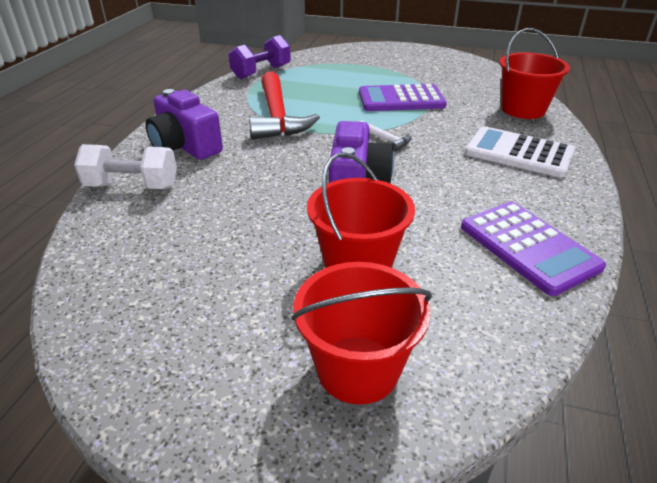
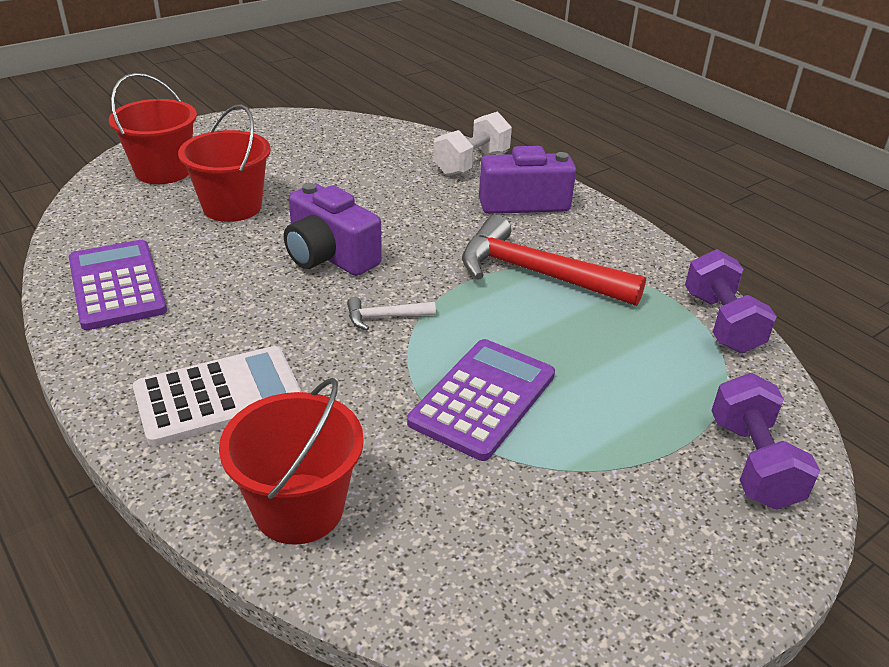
camera: 125 degrees right, 0 degrees up
purple calculator [461,201,606,296] -> purple calculator turned 60 degrees clockwise [69,240,167,330]
none -> purple dumbbell [711,373,820,510]

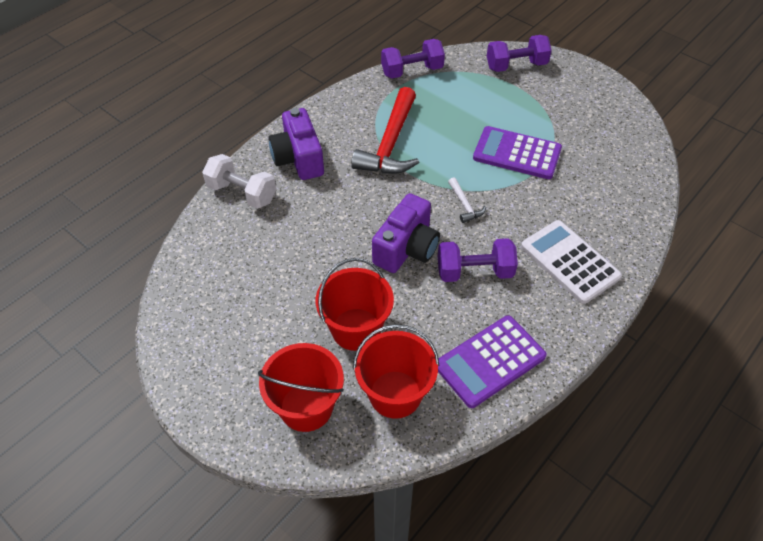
camera: 100 degrees left, 15 degrees up
red bucket [219,378,364,545] -> red bucket moved to [353,324,439,419]
none -> purple dumbbell [438,238,518,282]

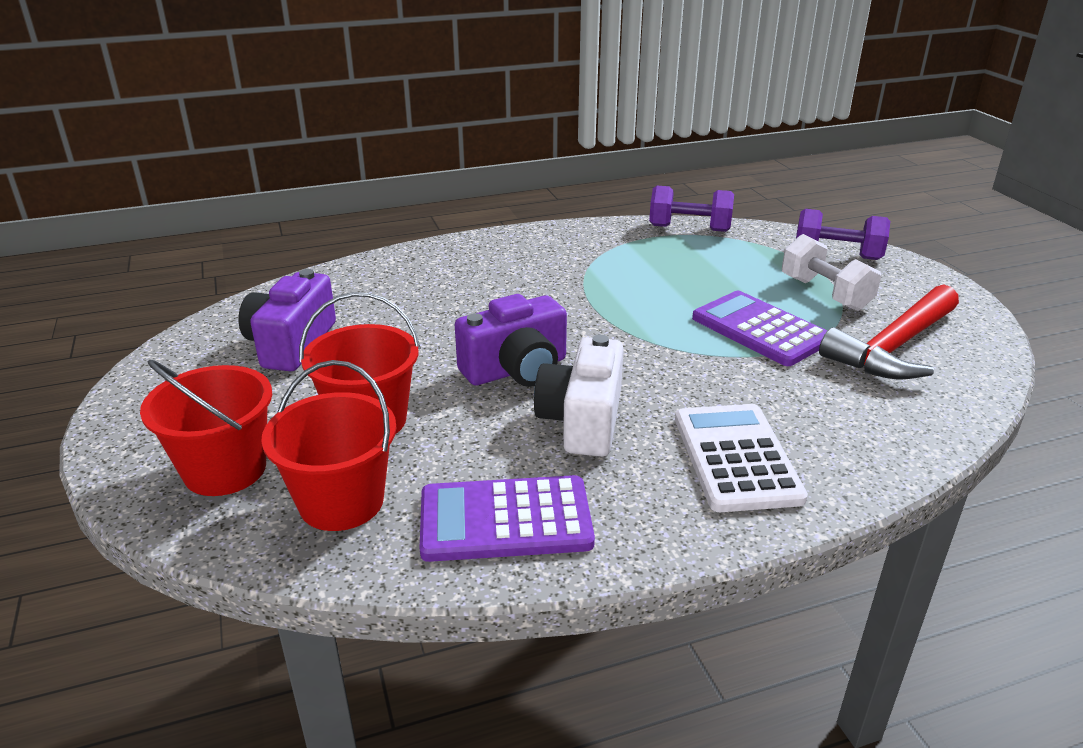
camera: 30 degrees right, 20 degrees down
white dumbbell [202,154,276,209] -> white dumbbell moved to [782,234,881,311]
purple camera [268,108,324,180] -> purple camera moved to [239,269,336,371]
red hammer [351,87,419,174] -> red hammer moved to [819,284,959,380]
purple dumbbell [438,238,518,282] -> white camera [534,334,624,457]
white hammer [448,177,486,223] -> none

